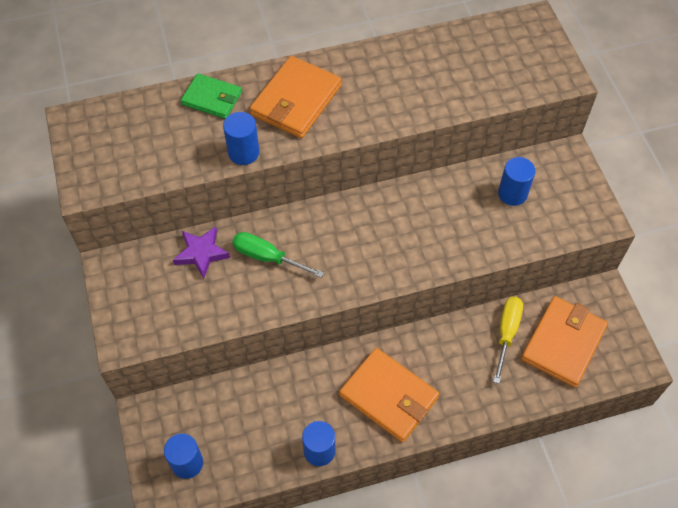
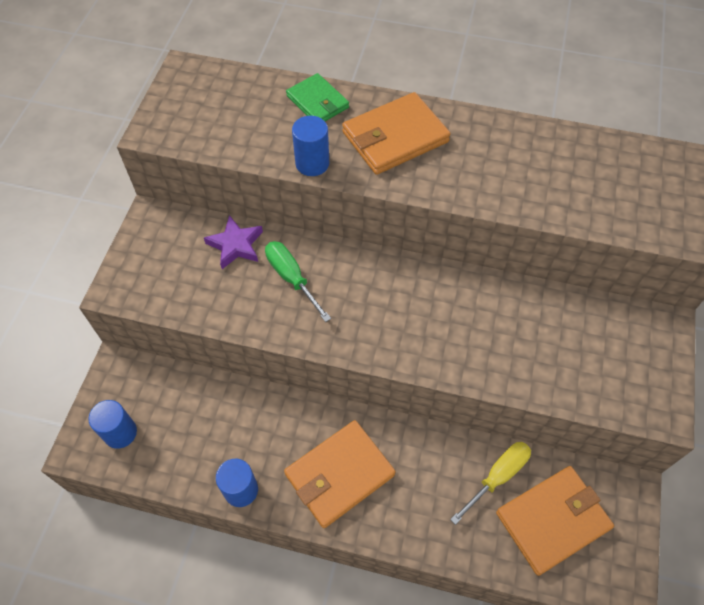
camera: 30 degrees right, 0 degrees up
orange wallet [339,348,439,442] -> orange wallet turned 75 degrees clockwise [284,420,396,528]
blue cylinder [498,157,536,206] -> none

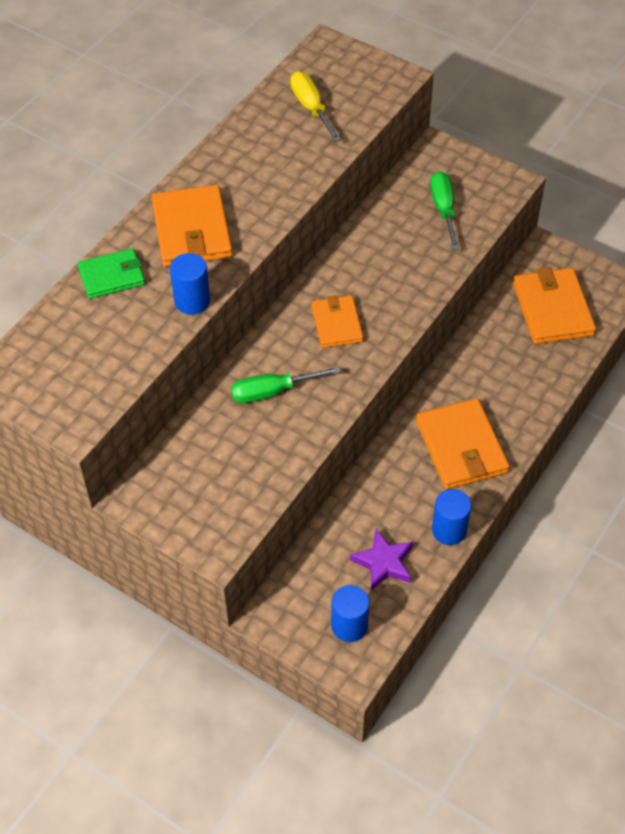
camera: 70 degrees left, 5 degrees down
purple star [204,215,263,269] -> purple star moved to [350,529,413,591]
yellow screwdriver [450,442,531,525] -> yellow screwdriver moved to [290,71,341,142]
none -> orange wallet [312,295,364,348]
none -> green screwdriver [430,171,459,250]

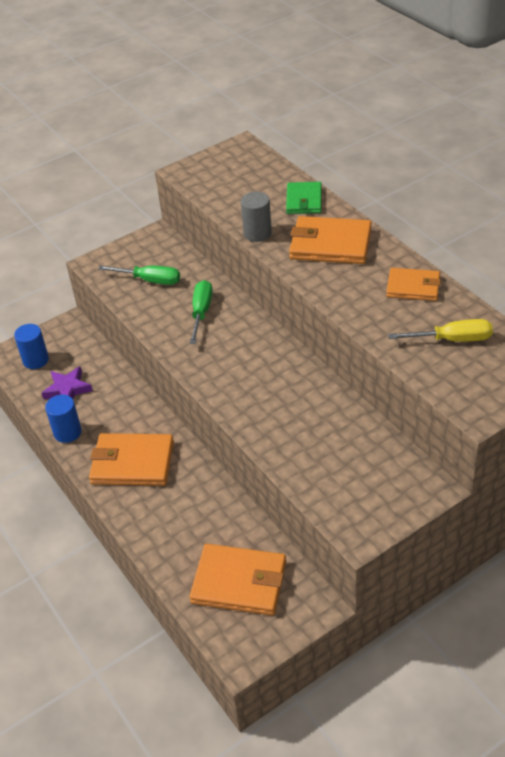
camera: 115 degrees right, 10 degrees down
blue cylinder [170,253,210,315] -> grey cylinder [241,192,272,242]
orange wallet [312,295,364,348] -> orange wallet moved to [386,268,441,301]
green screwdriver [430,171,459,250] -> green screwdriver moved to [98,266,180,285]

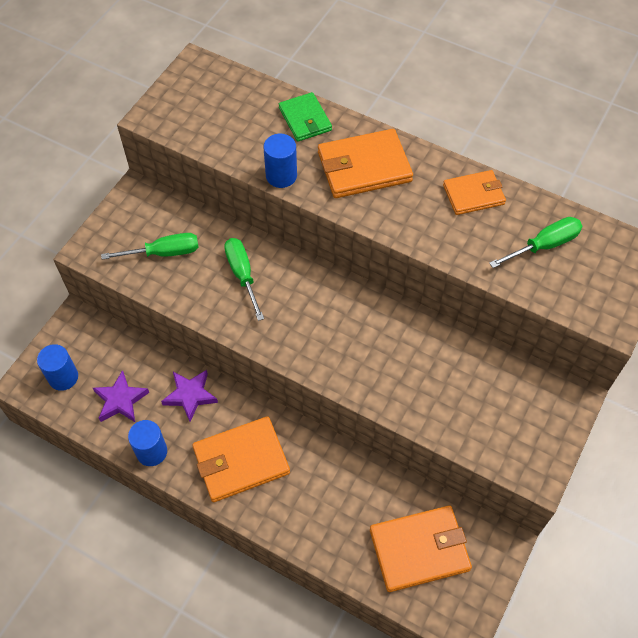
camera: 30 degrees left, 15 degrees up
grey cylinder [241,192,272,242] -> blue cylinder [264,134,297,188]
yellow screwdriver [388,319,493,342] -> green screwdriver [489,217,582,268]
none -> purple star [161,370,218,422]

